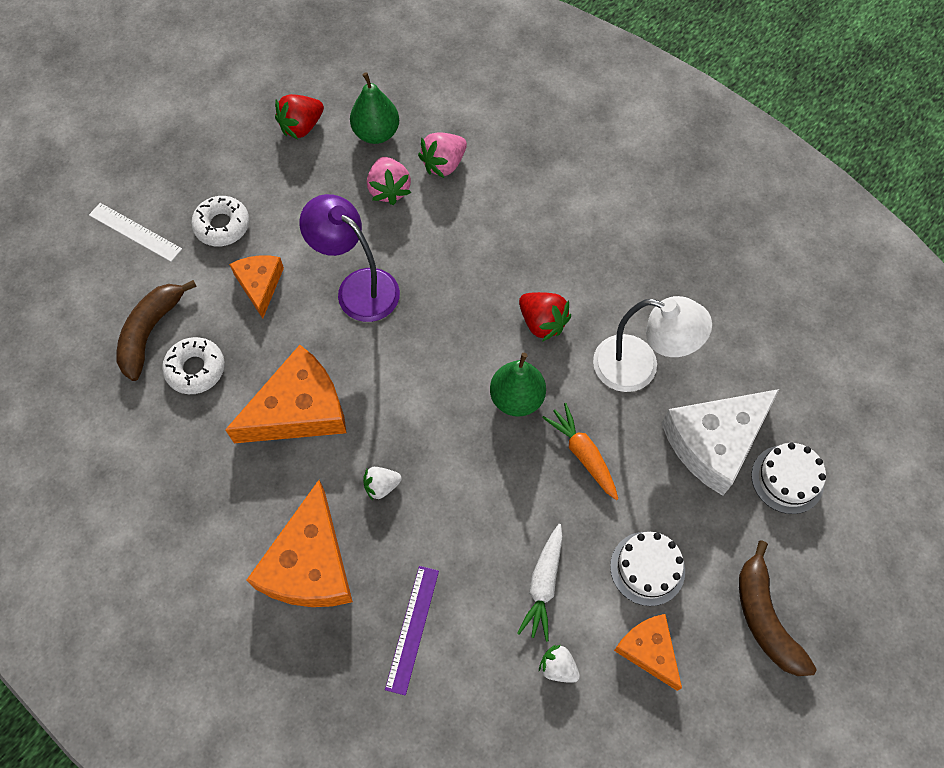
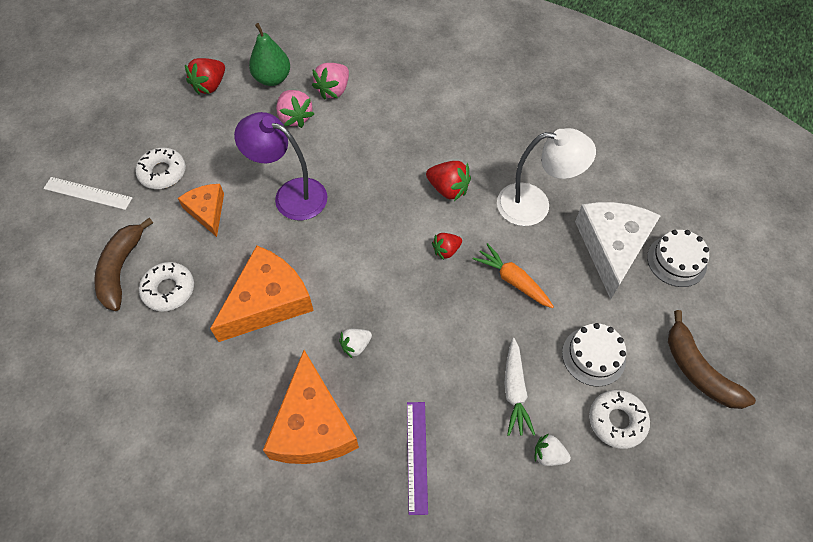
camera: 15 degrees left, 5 degrees down
green pear [490,353,546,417] -> red strawberry [432,233,462,260]
orange cheese [614,614,682,691] -> white donut [589,390,650,449]
white cheese [662,389,779,496] -> white cheese turned 150 degrees clockwise [575,202,661,300]

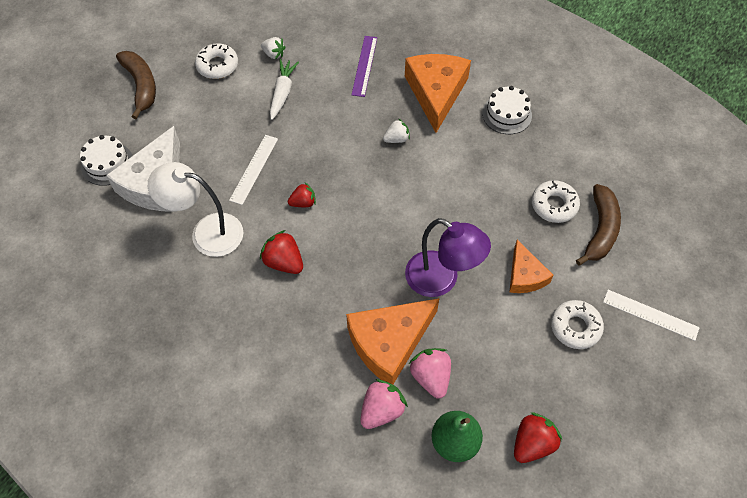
camera: 170 degrees left, 0 degrees up
orange cheese [210,245,314,342] -> orange cheese moved to [346,298,439,384]
orange carrot [473,243,554,308] -> white ruler [229,135,278,205]
white cake [562,323,626,387] -> white cake moved to [482,86,532,134]

